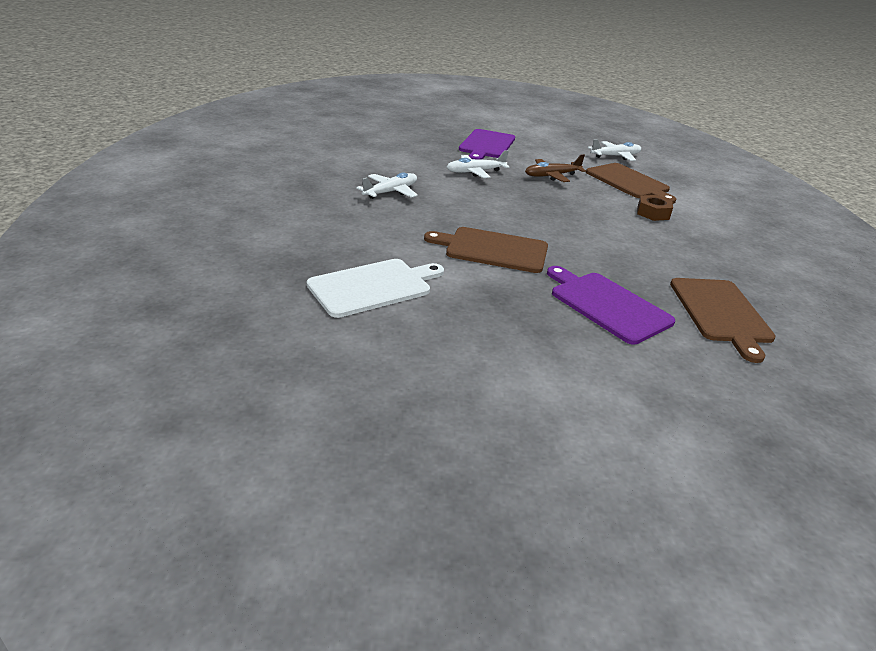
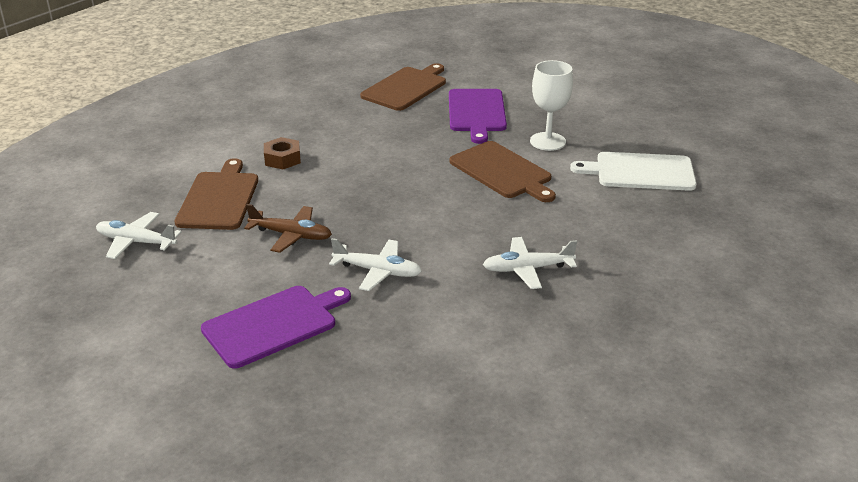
camera: 140 degrees left, 0 degrees up
none -> white goblet [530,60,573,151]

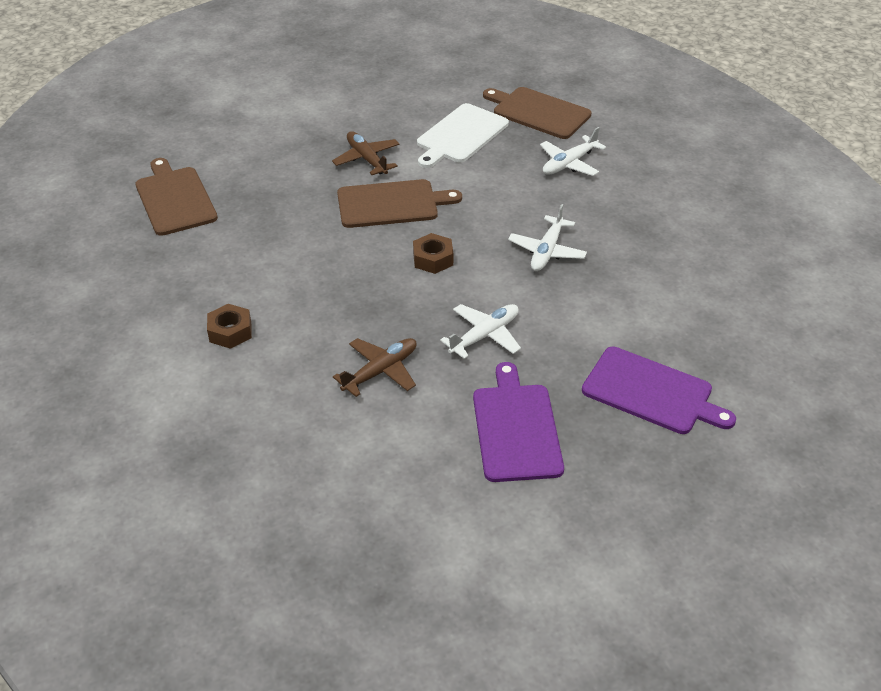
camera: 60 degrees left, 10 degrees up
white plane [96,212,182,259] -> white plane moved to [540,127,606,176]
brown cutting board [174,158,258,230] -> brown cutting board moved to [483,87,591,139]
purple cutting board [449,89,507,144] -> purple cutting board moved to [582,347,736,434]
white goblet [530,60,573,151] -> brown plane [332,131,400,175]
none -> brown nut [413,233,453,274]

